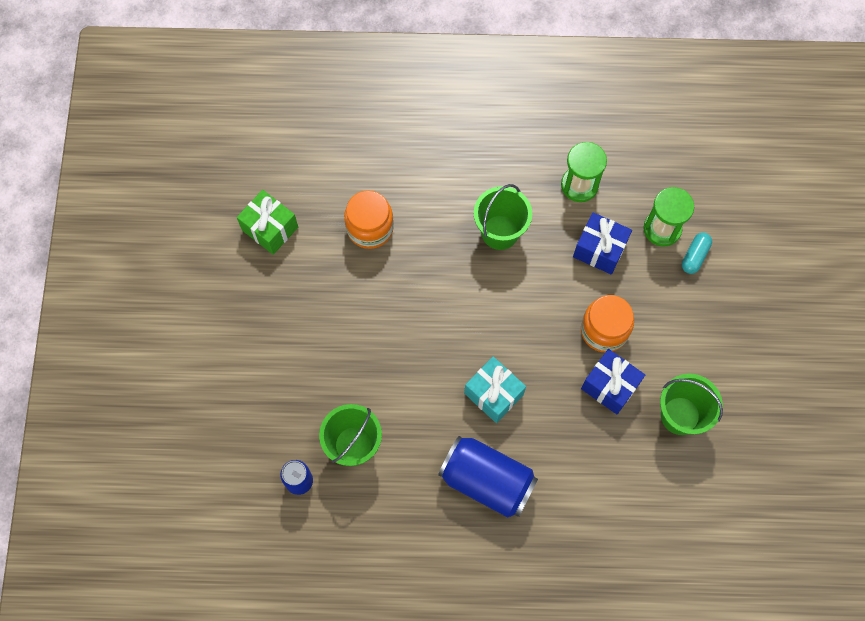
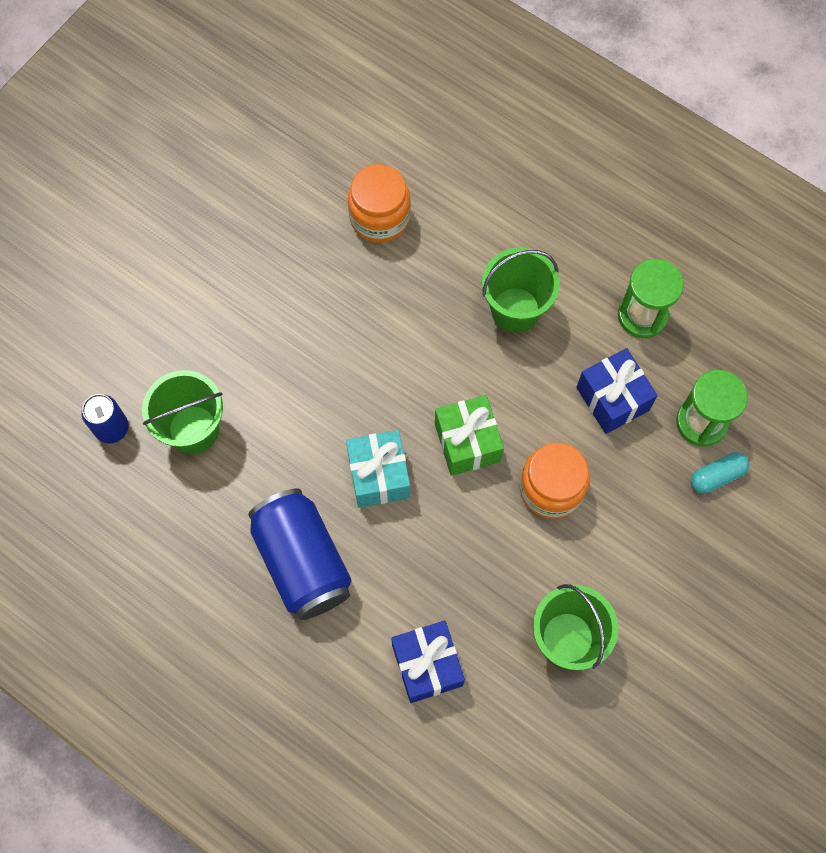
camera: 35 degrees right, 0 degrees up
green gift [237,190,298,255] -> green gift moved to [435,395,504,476]
blue gift [581,349,645,414] -> blue gift moved to [391,620,465,703]

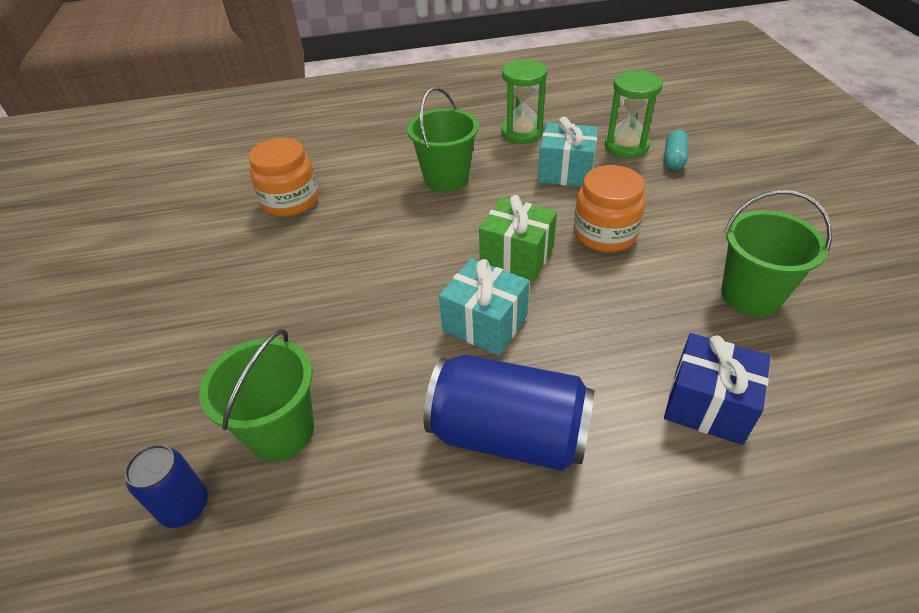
camera: 45 degrees left, 25 degrees down
blue gift [576,348,658,434] -> turquoise gift [538,117,598,187]

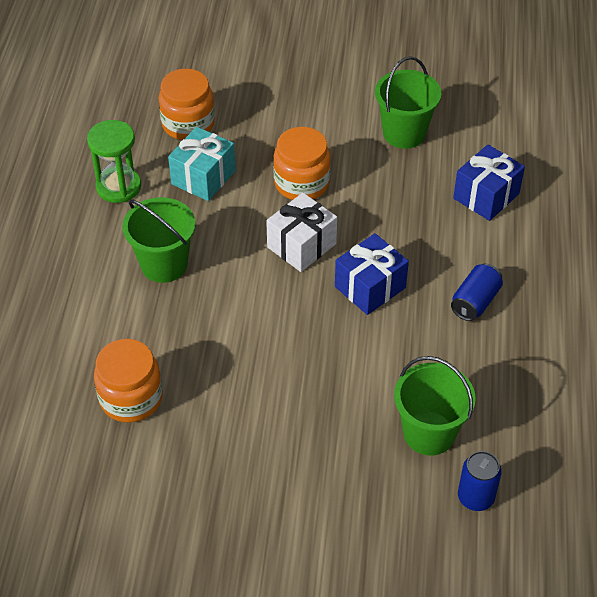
camera: 75 degrees left, 5 degrees up
blue can [423,355,595,471] -> blue can [451,263,503,321], size x0.54
turquoise gift [439,258,529,356] -> blue gift [335,233,409,315]
green gift [479,195,557,280] -> white gift [266,193,337,272]
green hourglass [604,70,663,158] -> orange jar [159,69,215,140]
turquoise capsule [664,130,689,170] -> none

